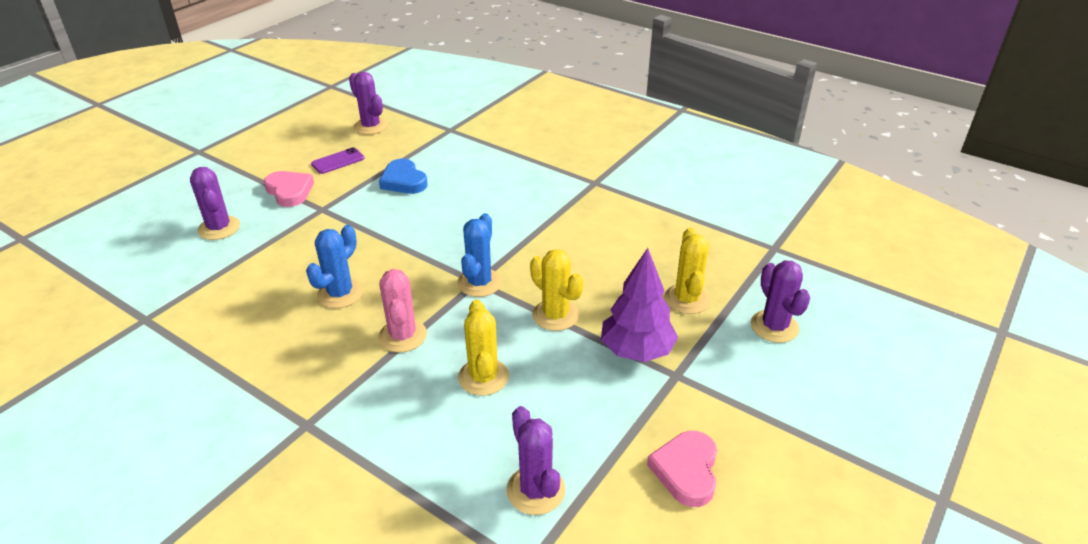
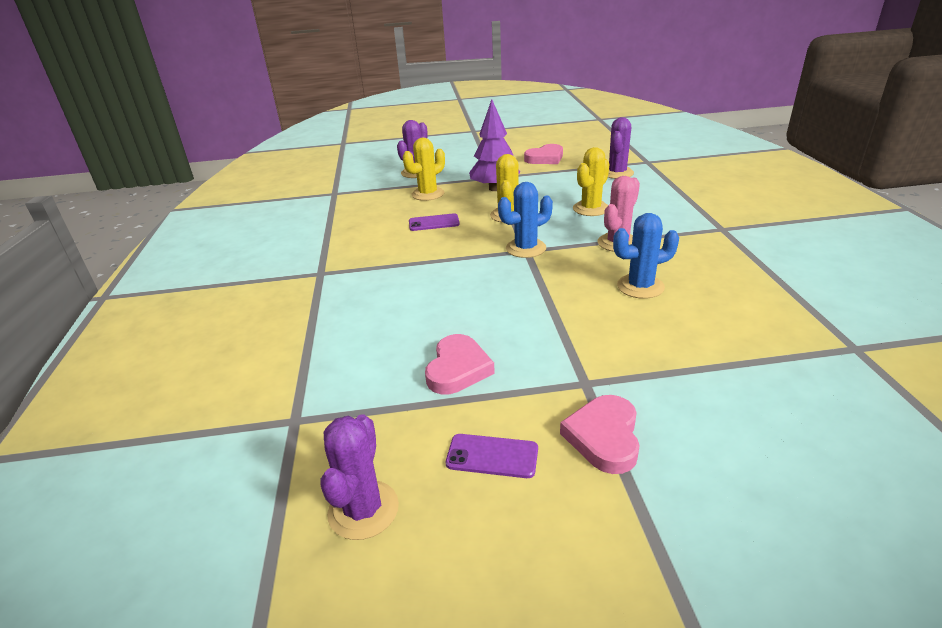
camera: 130 degrees left, 5 degrees down
purple cactus [190,167,240,240] -> none
blue heart [379,159,428,194] -> pink heart [425,334,495,394]
none -> purple phone [409,213,460,231]

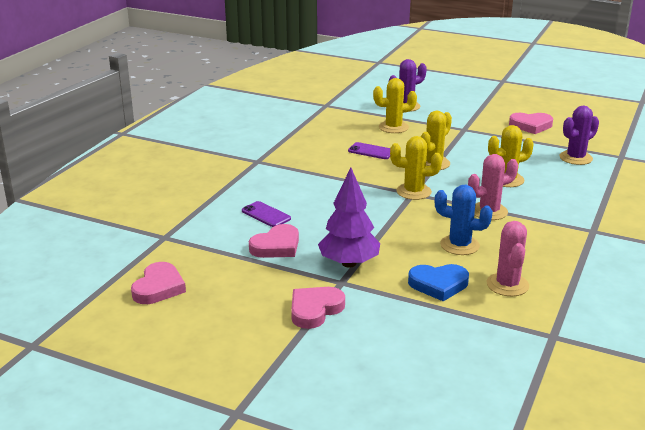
camera: 30 degrees right, 5 degrees down
purple cactus [320,414,399,540] -> pink heart [131,262,186,304]
purple phone [446,434,538,478] -> purple phone moved to [242,201,291,227]
purple tree [469,99,520,191] -> purple tree moved to [318,168,380,268]
blue cactus [498,182,553,258] -> yellow cactus [390,136,442,200]
none -> blue heart [408,264,469,301]
none -> pink cactus [487,221,529,296]

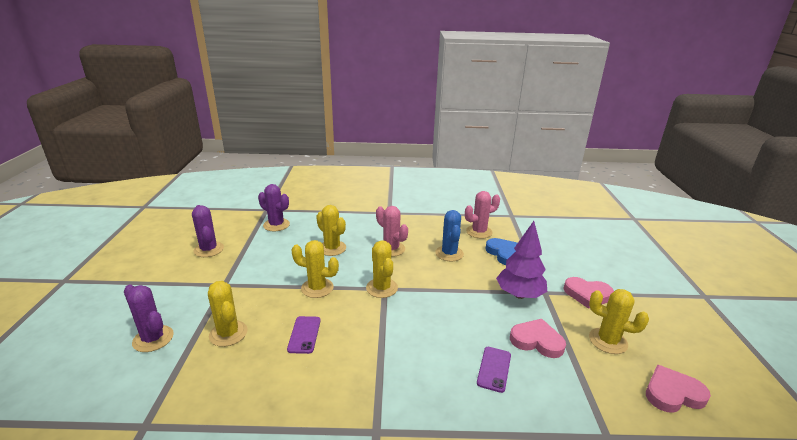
camera: 115 degrees left, 0 degrees up
pink heart [509,113,553,134] -> purple cactus [192,205,224,257]
none -> yellow cactus [589,289,649,354]

